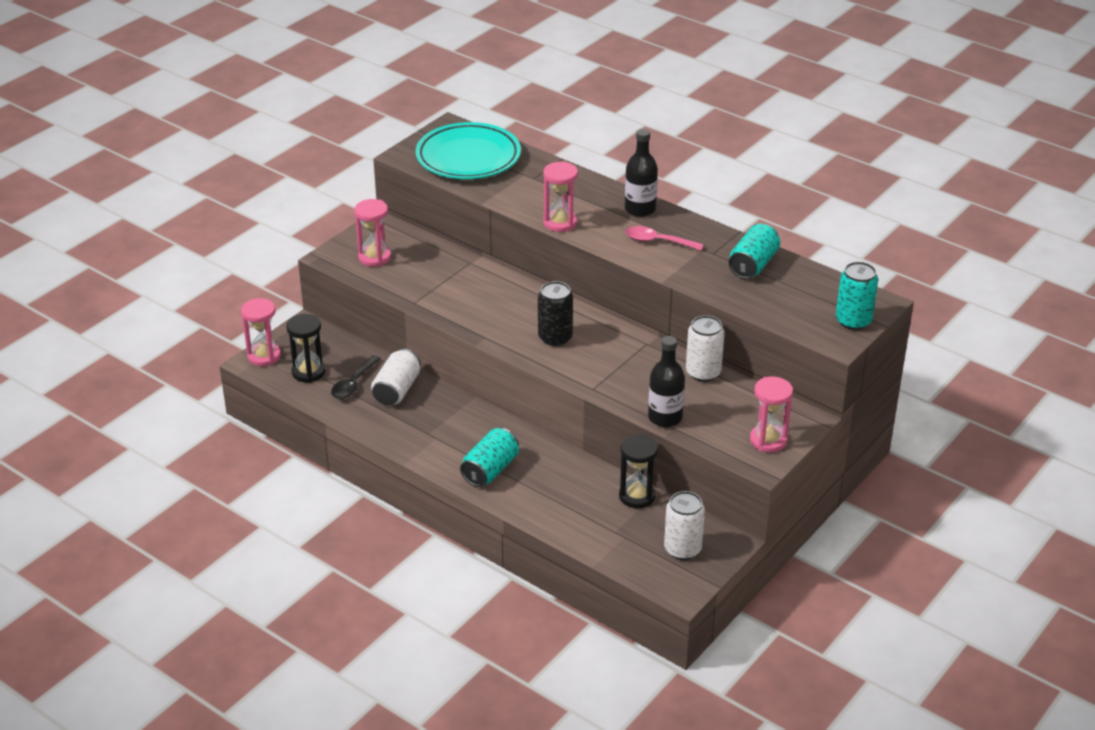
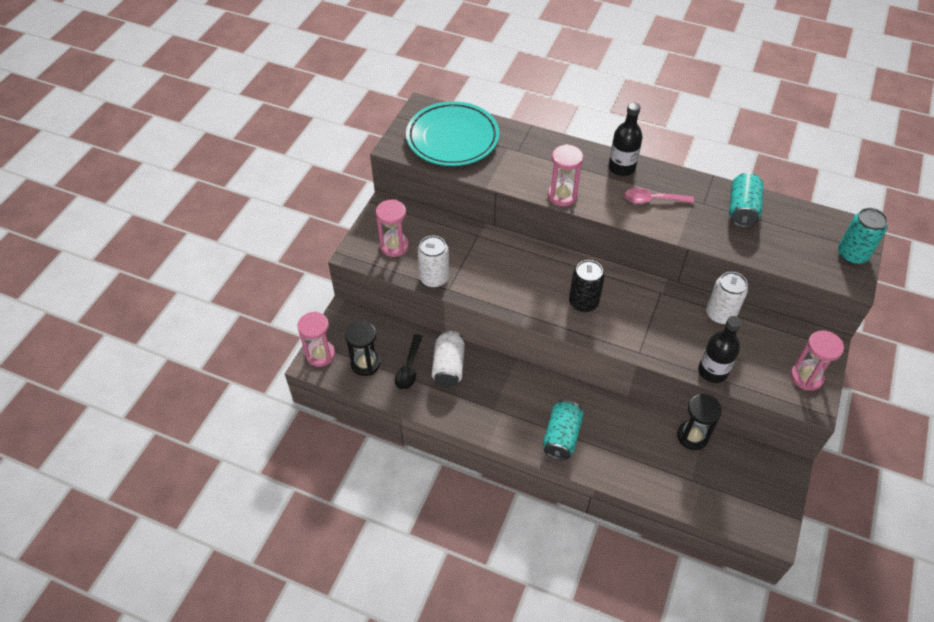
camera: 15 degrees left, 15 degrees up
white can [664,491,705,560] -> white can moved to [417,236,449,288]

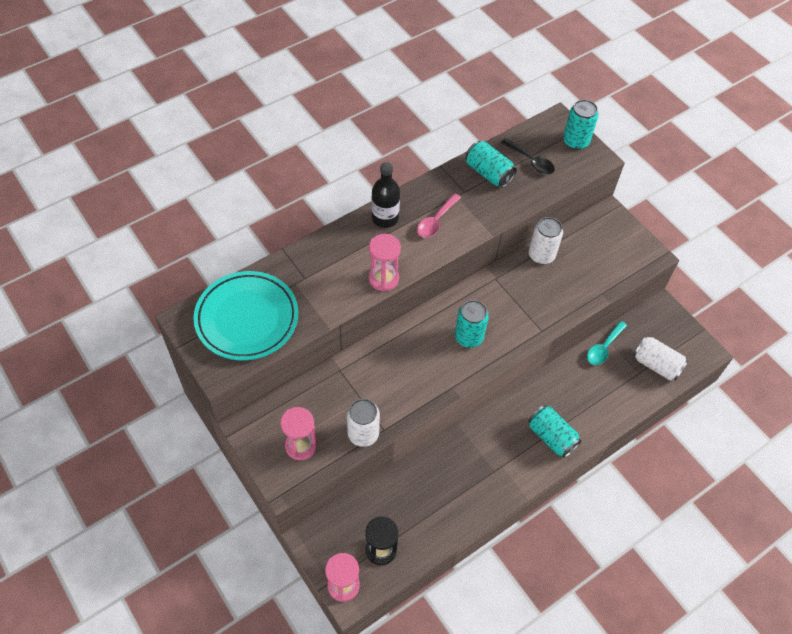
camera: 60 degrees left, 5 degrees up
black spoon [395,334,422,390] -> black spoon moved to [501,138,555,174]
white can [432,331,465,387] -> white can moved to [633,336,688,381]
black can [569,260,605,312] -> turquoise can [455,300,489,348]
black hourglass [677,394,722,450] -> turquoise spoon [587,321,627,365]
black bottle [698,316,742,383] -> none
pink hourglass [791,330,844,391] -> none

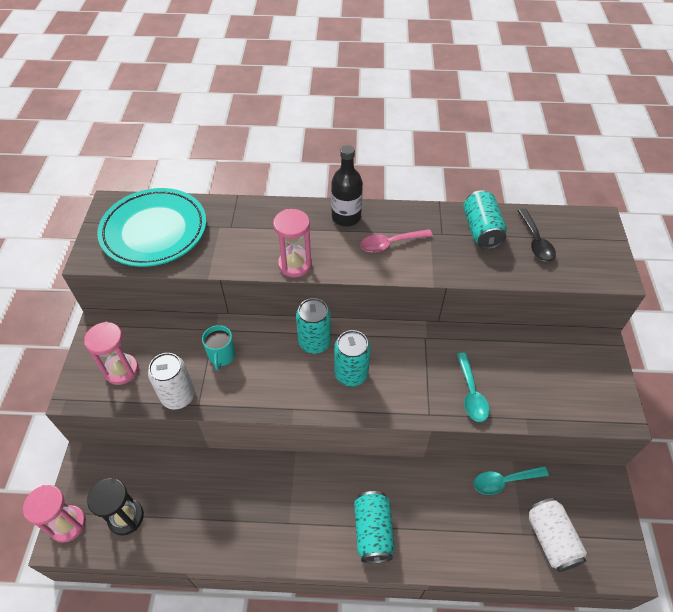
camera: 40 degrees right, 5 degrees down
white can [529,217,563,264] -> none
turquoise can [563,99,599,150] -> turquoise can moved to [296,298,331,354]
none -> turquoise mug [202,325,235,370]
none -> turquoise spoon [457,353,490,422]

